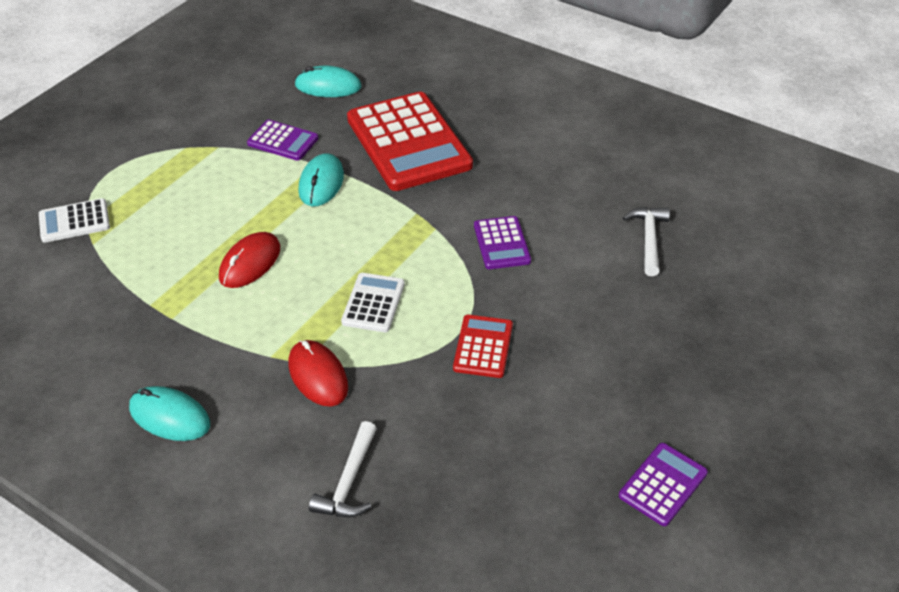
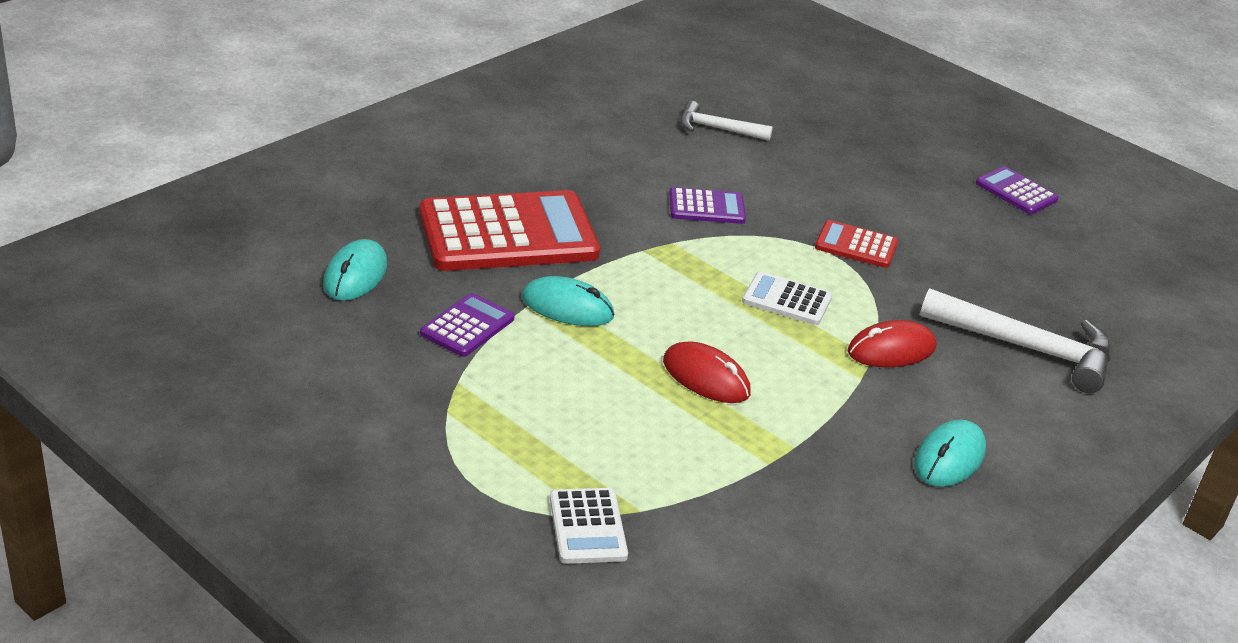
camera: 85 degrees left, 10 degrees down
white hammer [309,421,377,517] -> white hammer [920,288,1111,393], size x1.72

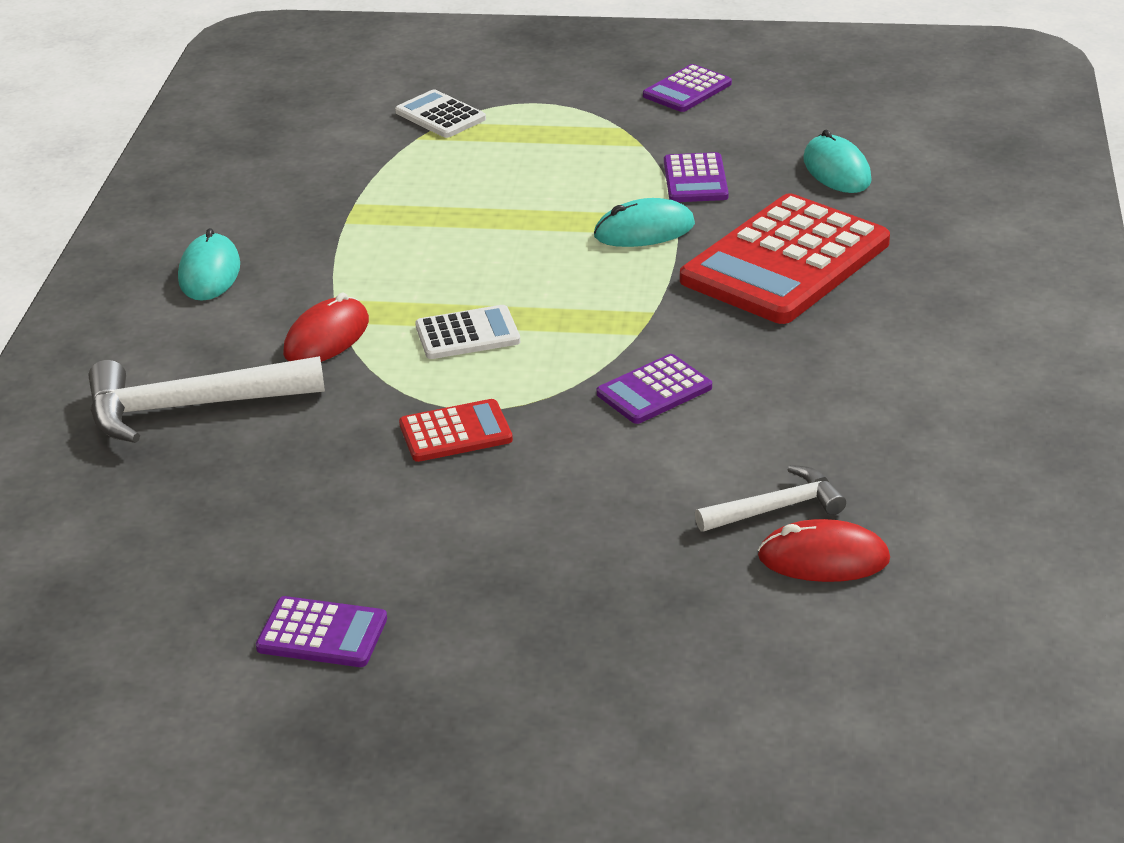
camera: 150 degrees right, 0 degrees up
red mouse [663,341,751,403] -> red mouse moved to [758,519,890,582]
none -> purple calculator [643,64,732,112]

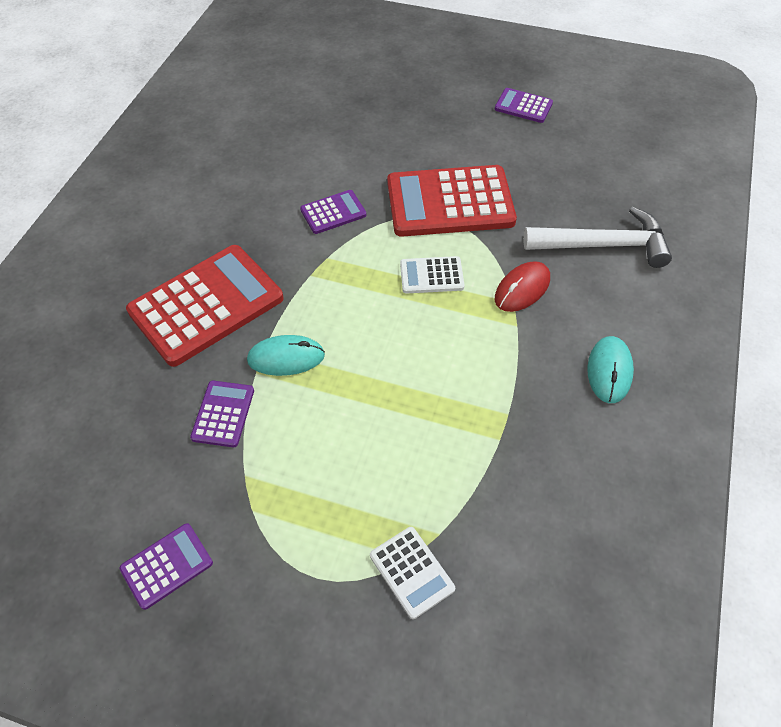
camera: 170 degrees left, 20 degrees up
red calculator [399,399,513,462] -> red calculator [387,165,517,237], size x2.11
white hammer [695,465,846,532] -> none
red mouse [758,519,890,582] -> none
turquoise mouse [803,129,872,193] -> none

